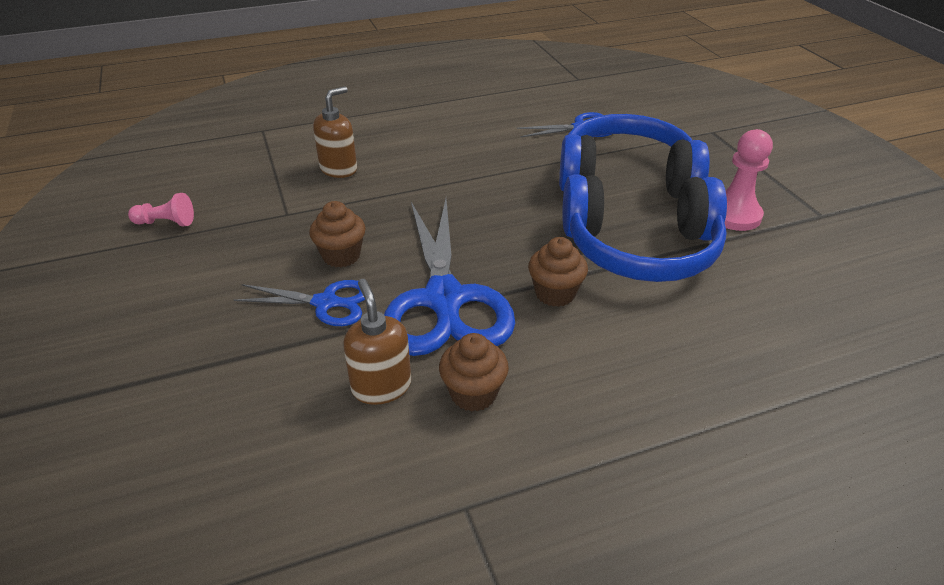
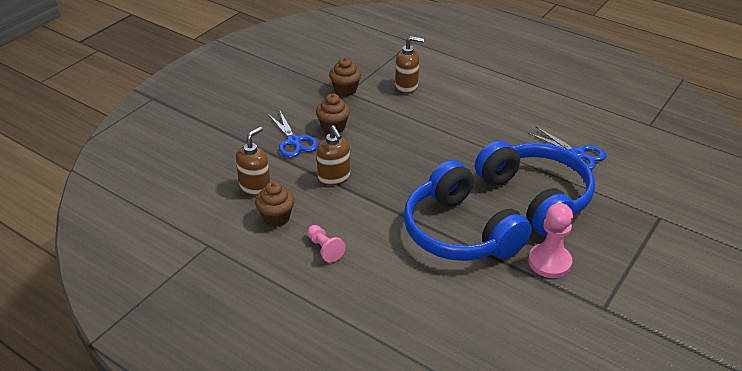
camera: 55 degrees right, 0 degrees up
pink pawn [128,193,194,226] -> pink pawn moved to [307,225,346,263]
blue scissors [384,199,515,356] -> brown soap dispenser [316,126,350,185]
brown cupcake [528,237,588,307] -> brown cupcake moved to [329,57,361,96]

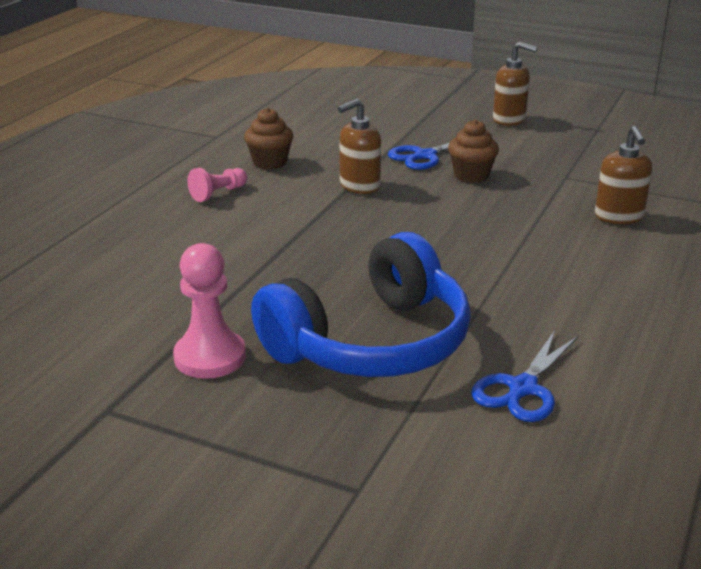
camera: 80 degrees right, 10 degrees down
brown soap dispenser [236,127,270,196] -> brown soap dispenser moved to [493,42,538,126]
brown cupcake [329,57,361,96] -> none
blue headphones [404,160,532,261] -> none

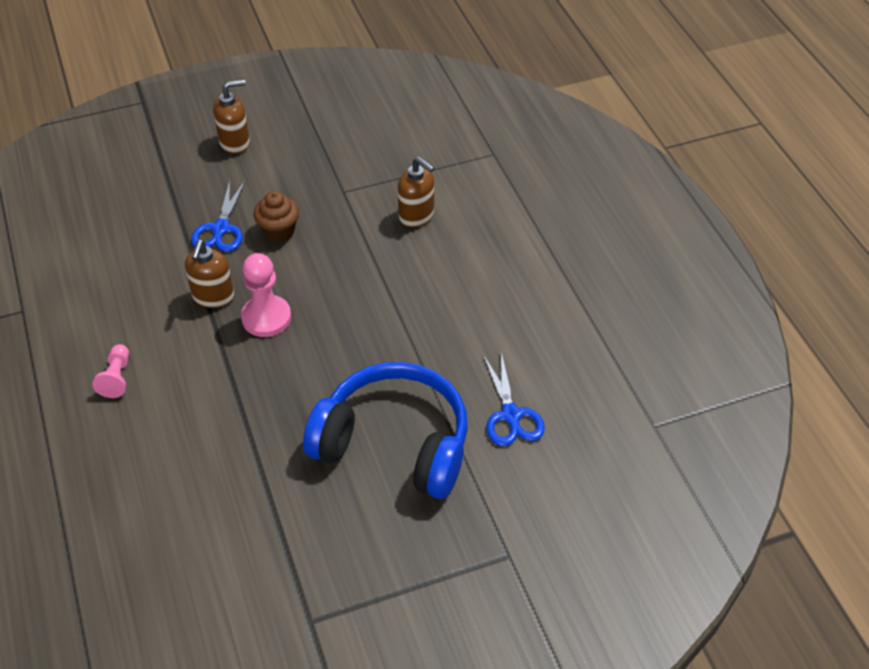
camera: 45 degrees left, 20 degrees up
pink pawn [173,243,246,379] -> pink pawn moved to [241,253,291,337]
brown cupcake [244,108,293,170] -> none
blue headphones [251,232,471,377] -> blue headphones turned 75 degrees counterclockwise [303,362,468,499]

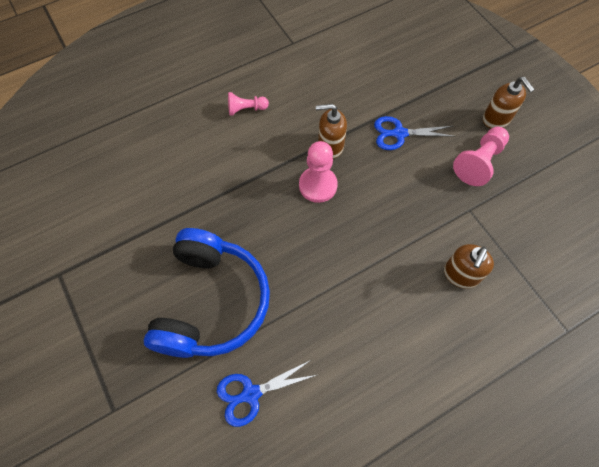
camera: 80 degrees right, 15 degrees up
brown cupcake [254,191,299,242] -> none
none -> pink pawn [453,127,509,186]

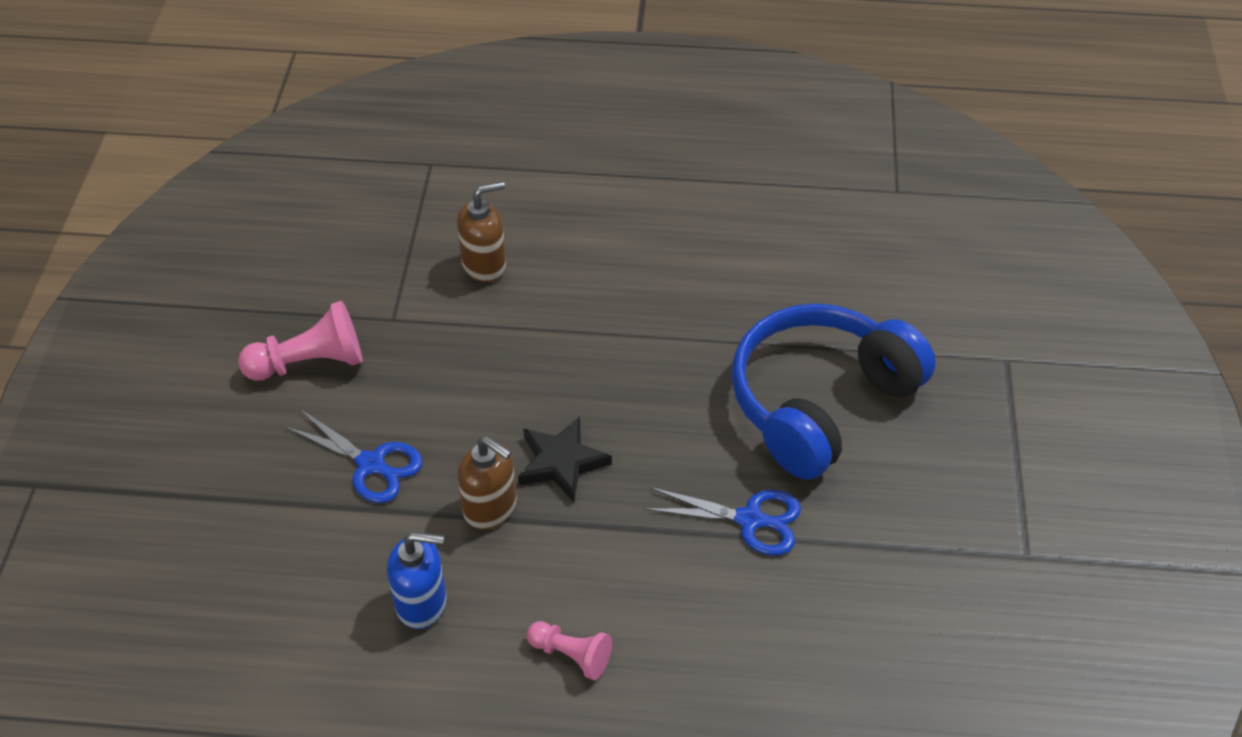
camera: 145 degrees left, 15 degrees down
blue scissors [217,360,317,427] -> blue scissors moved to [644,487,801,556]
pink pawn [299,141,338,203] -> black star [518,417,612,502]
brown soap dispenser [483,77,535,129] -> none
none -> blue soap dispenser [387,532,447,629]

